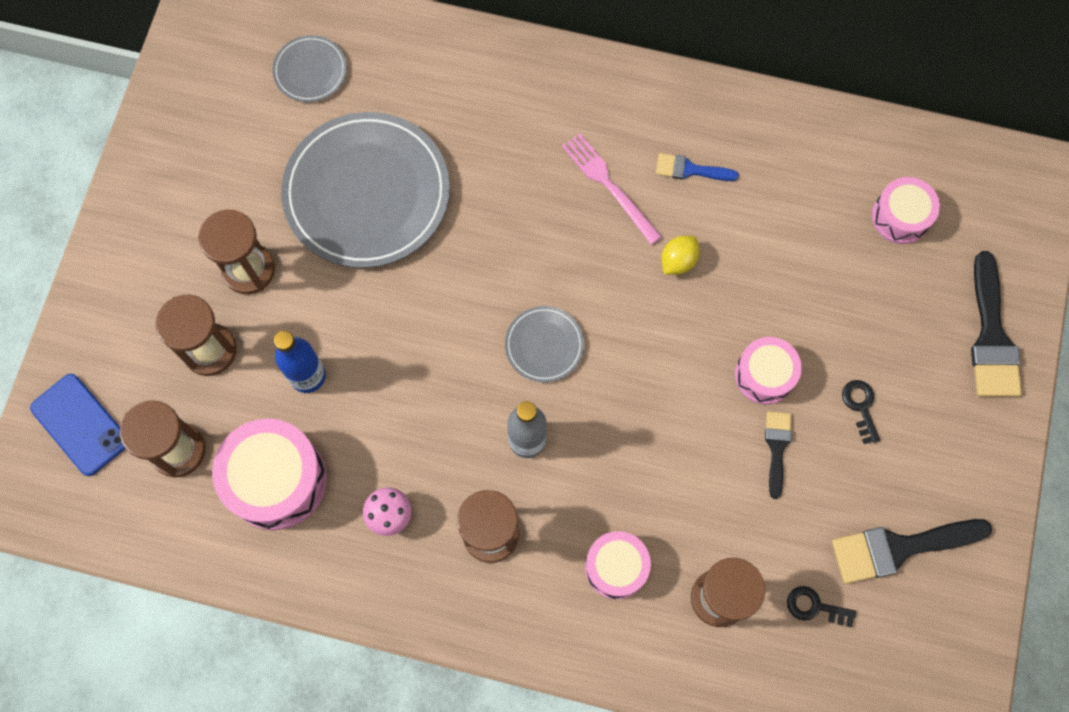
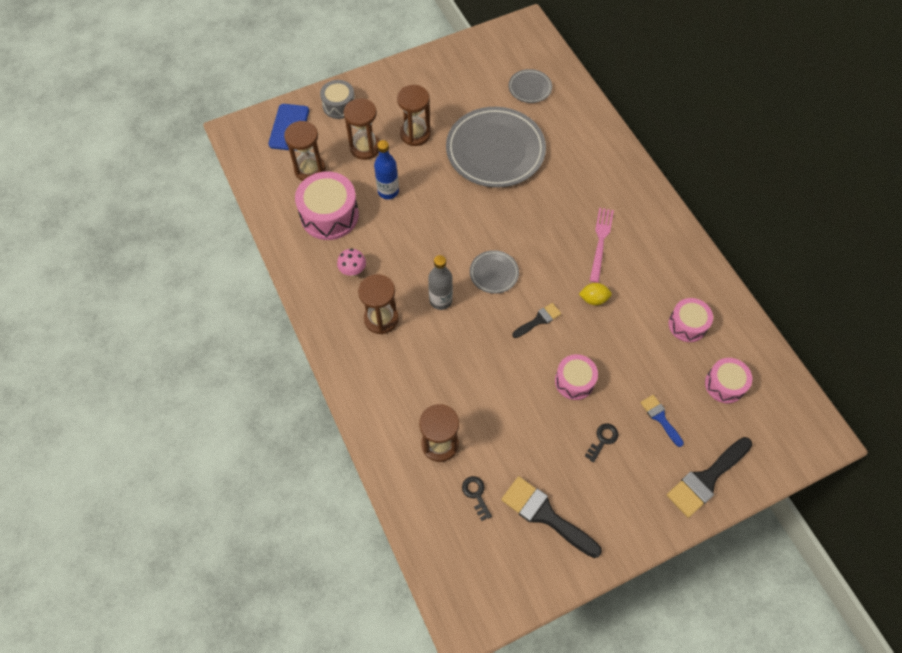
camera: 50 degrees right, 10 degrees down
pink drum [585,531,651,599] -> pink drum moved to [668,298,713,342]
blue brush [656,153,739,181] -> blue brush moved to [640,395,684,447]
black brush [765,411,792,499] -> black brush moved to [512,303,561,338]
none -> grey drum [320,80,355,119]

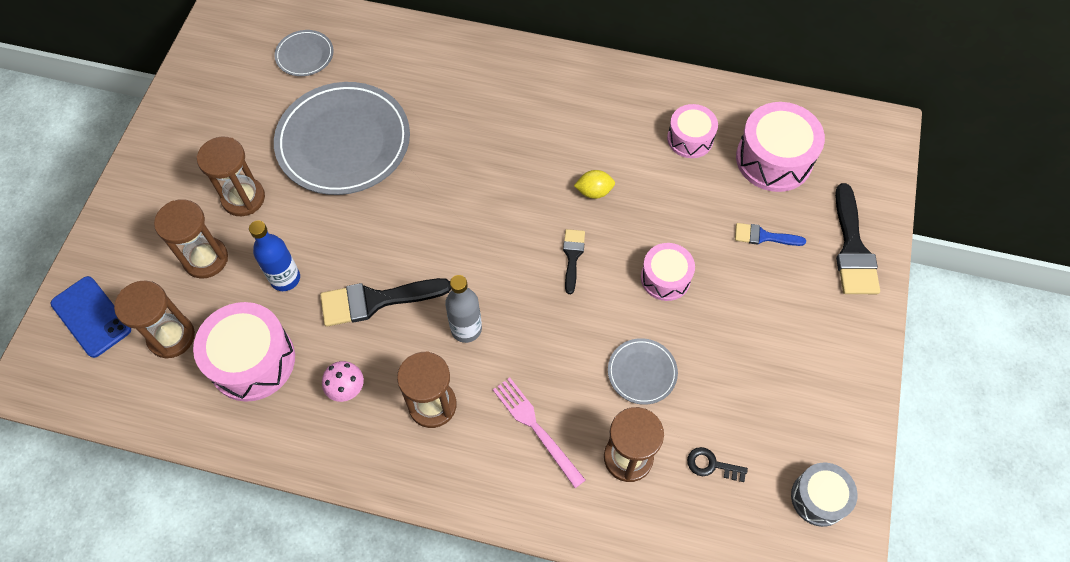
camera: 50 degrees left, 0 degrees up
grey drum [320,80,355,119] -> grey drum moved to [791,463,857,527]
grey plate [470,250,519,294] -> grey plate moved to [608,338,678,405]
black brush [501,476,602,558] -> black brush moved to [320,278,451,327]
yellow lemon [579,283,612,305] -> yellow lemon turned 45 degrees clockwise [574,170,615,199]
black key [585,423,619,463] -> none
pink fork [590,208,614,283] -> pink fork moved to [493,378,585,488]
pink drum [705,358,752,403] -> pink drum [736,102,825,192], size x1.63

